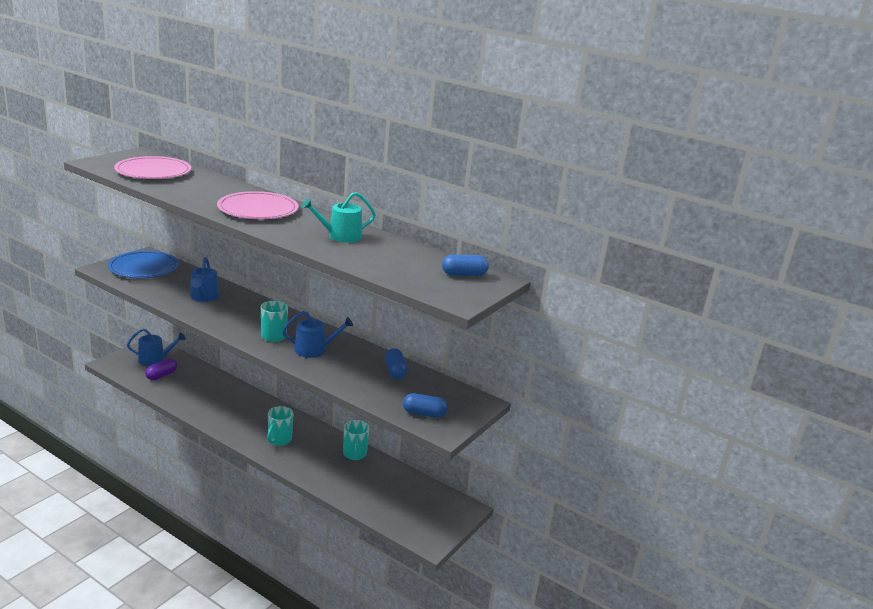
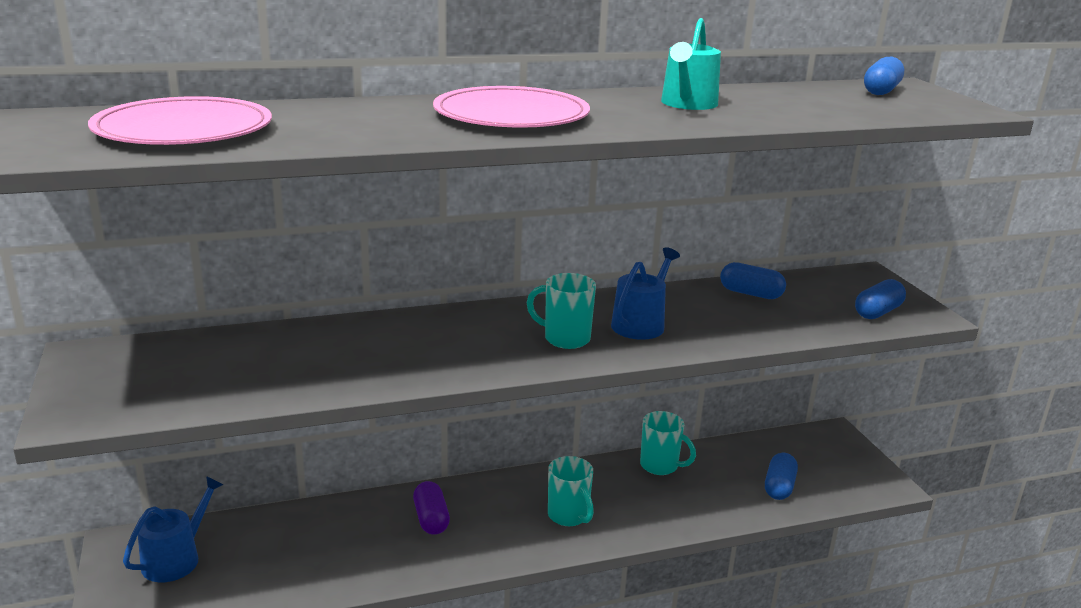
camera: 50 degrees left, 0 degrees up
blue plate [108,251,179,278] -> none
purple capsule [145,358,177,380] -> purple capsule moved to [413,481,450,535]
blue watering can [190,257,219,302] -> none
none -> blue capsule [765,453,798,500]

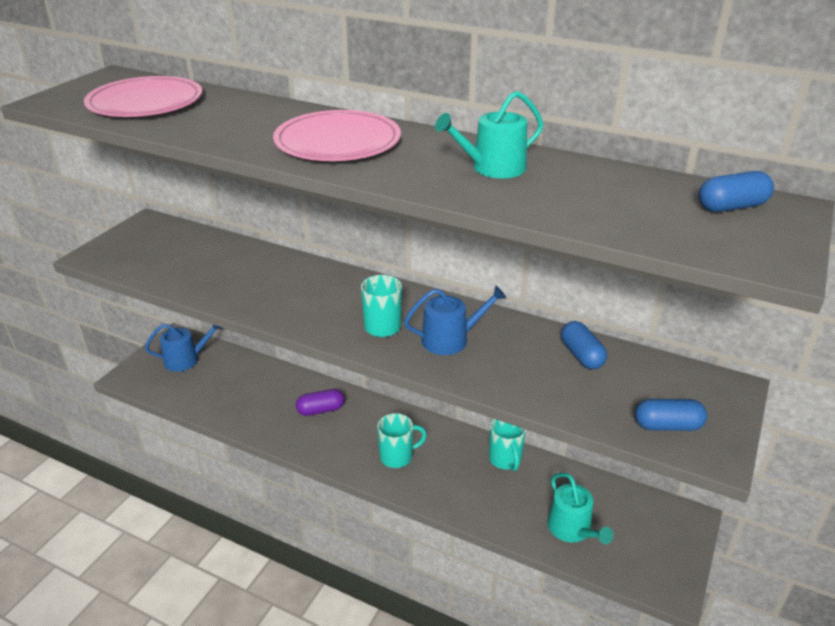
camera: 45 degrees right, 10 degrees up
purple capsule [413,481,450,535] -> purple capsule turned 45 degrees clockwise [296,389,344,416]
turquoise mug [548,456,594,526] -> turquoise mug turned 120 degrees counterclockwise [377,413,427,468]
blue capsule [765,453,798,500] -> turquoise watering can [547,473,613,544]

